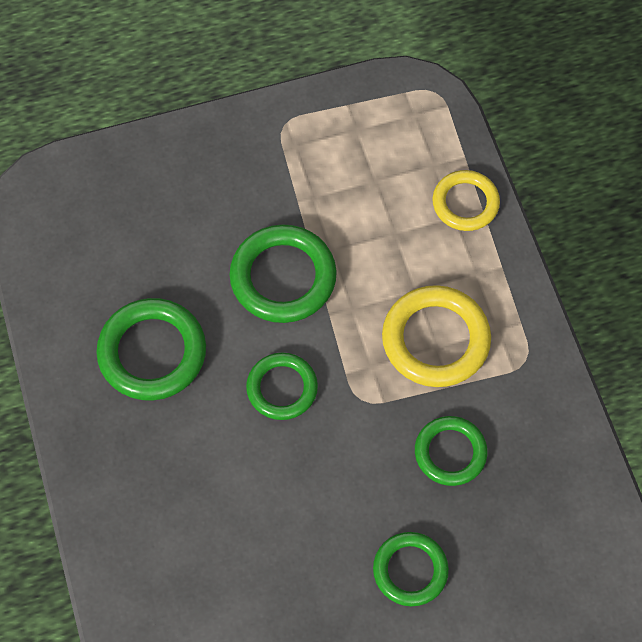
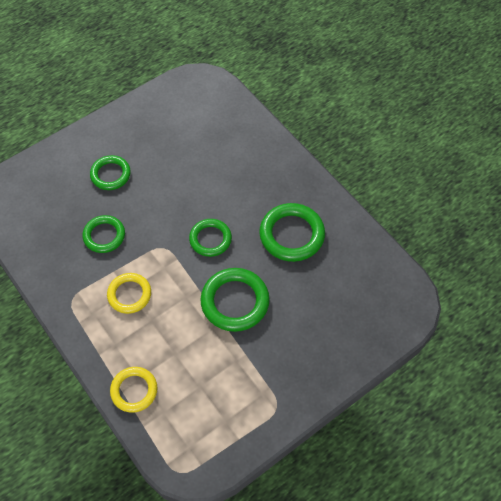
camera: 160 degrees right, 5 degrees down
yellow ring [382,285,491,387] -> yellow ring [107,273,151,314], size x0.65

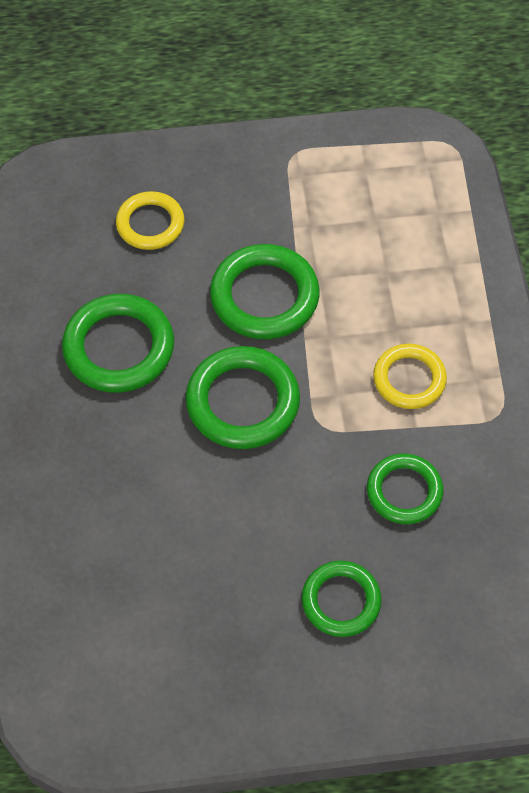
camera: 150 degrees left, 0 degrees up
yellow ring [110,367,157,412] -> yellow ring moved to [116,191,184,250]
green ring [189,219,232,257] -> green ring [185,346,300,449], size x1.54

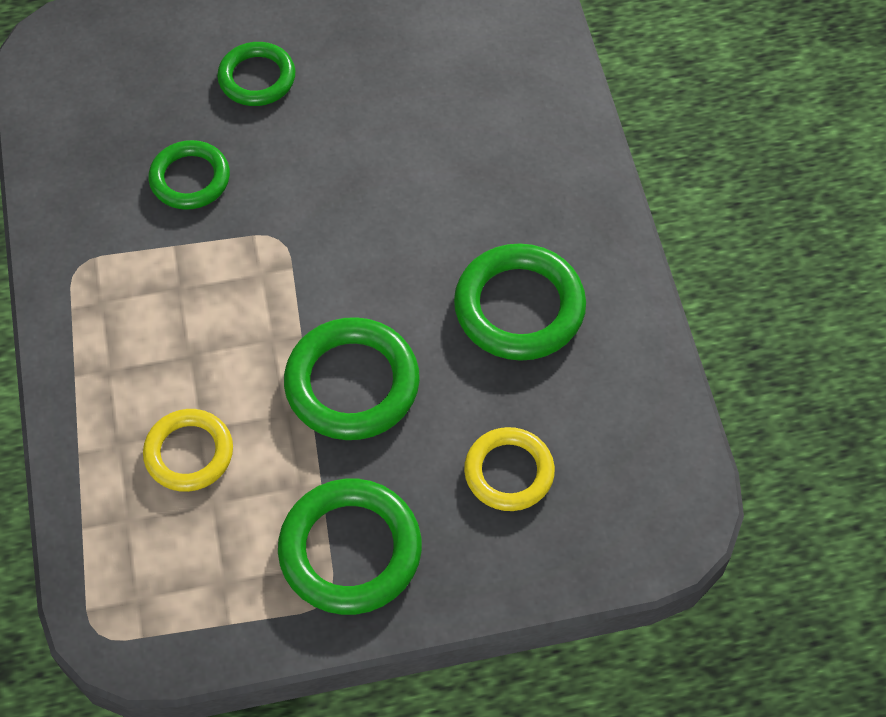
camera: 175 degrees right, 0 degrees up
green ring [185,346,300,449] -> green ring moved to [278,478,422,615]
yellow ring [373,344,447,409] -> yellow ring moved to [143,409,233,492]

